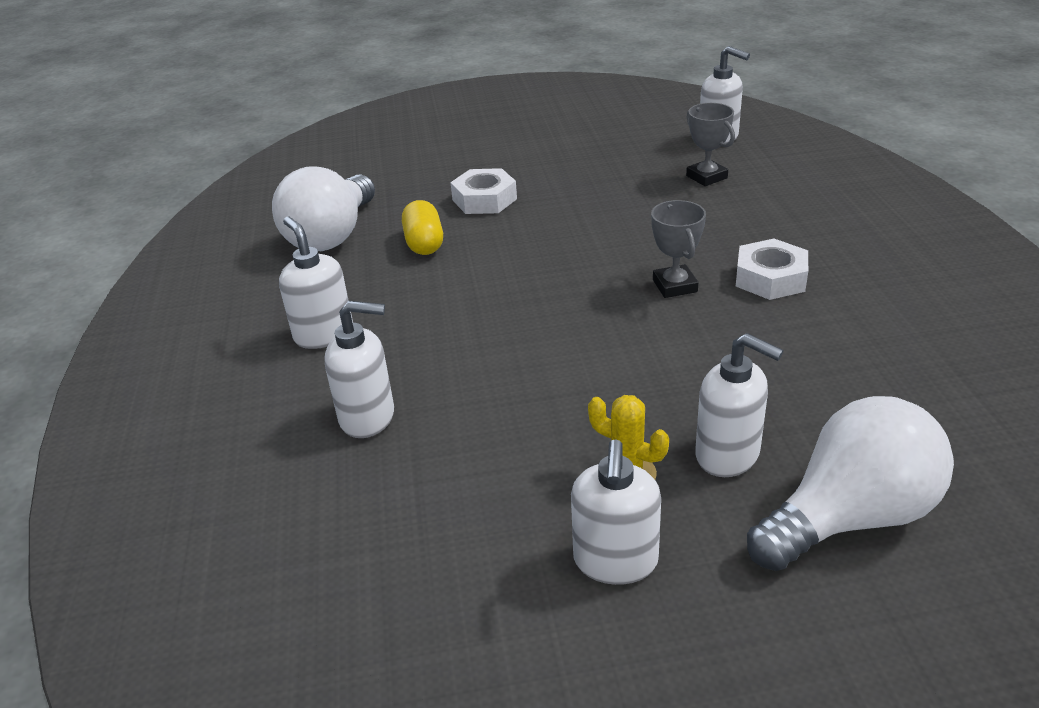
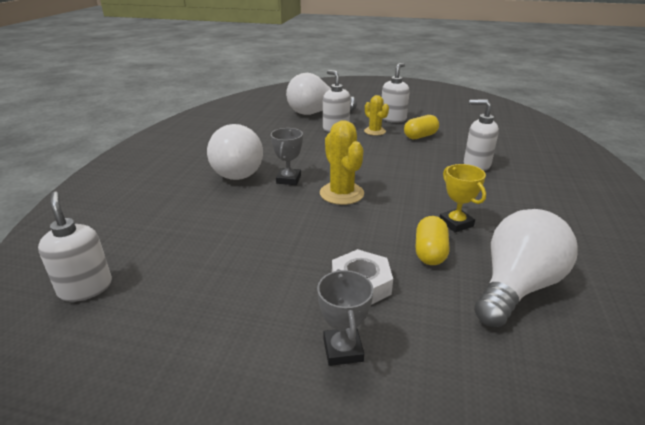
camera: 160 degrees left, 5 degrees down
white soap dispenser [279,217,353,349] -> none
grey trophy [686,103,735,186] -> grey trophy moved to [317,269,374,366]
white nut [736,239,808,300] -> white light bulb [207,124,263,180]
none -> yellow cactus [320,121,364,205]
none -> yellow capsule [404,115,439,139]
none -> yellow trophy [439,164,486,233]

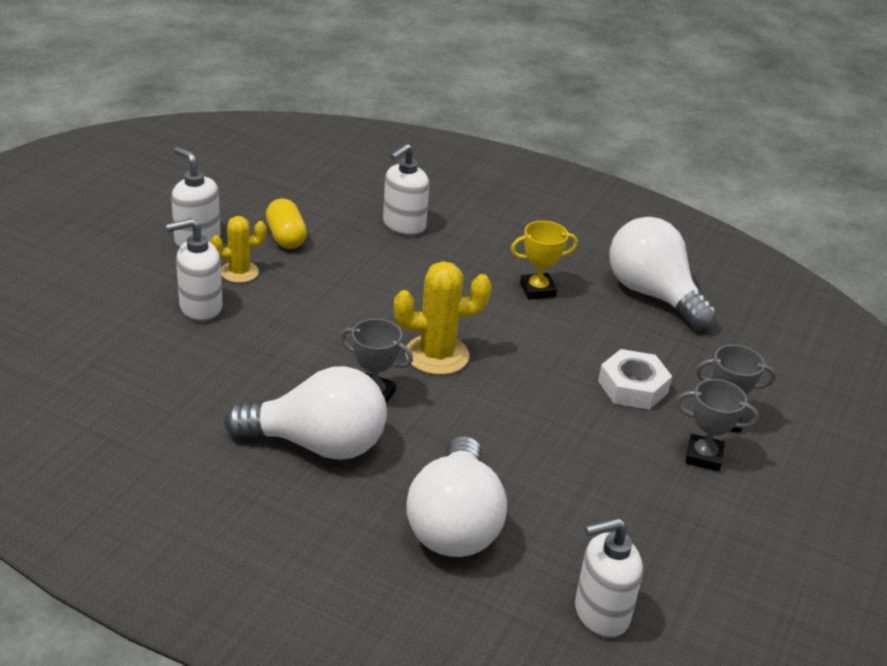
camera: 80 degrees left, 5 degrees up
white light bulb [286,73,357,115] -> white light bulb moved to [406,436,507,557]
yellow capsule [416,216,449,265] -> none
none -> grey trophy [676,379,759,472]

